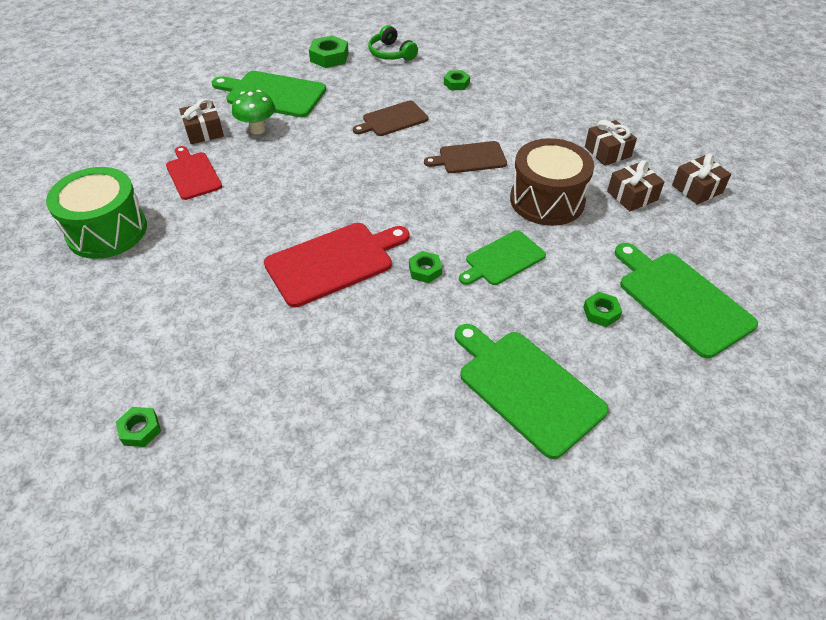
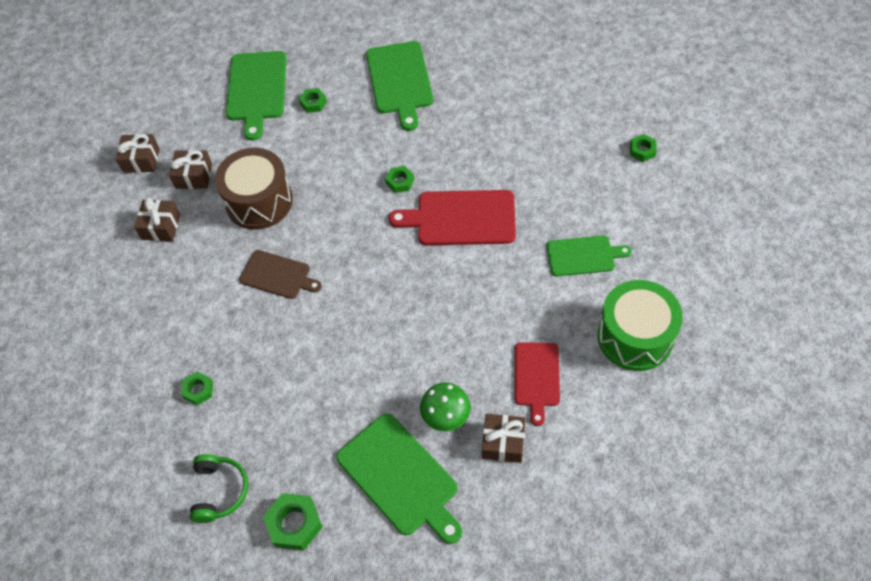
camera: 145 degrees left, 10 degrees up
brown cutting board [353,100,428,136] -> none
green cutting board [459,230,546,285] -> green cutting board moved to [547,235,632,276]

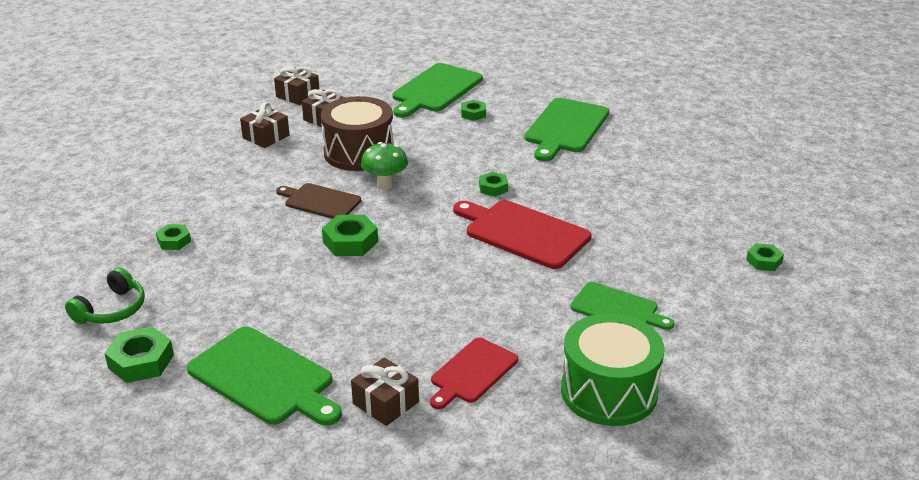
camera: 30 degrees right, 25 degrees down
brown cutting board [239,250,322,299] -> brown cutting board turned 150 degrees clockwise [276,183,361,219]
green cutting board [336,413,462,544] -> green cutting board turned 45 degrees counterclockwise [187,326,342,426]
green mushroom [420,383,471,431] -> green mushroom moved to [361,142,408,190]
none -> green nut [322,215,378,256]

